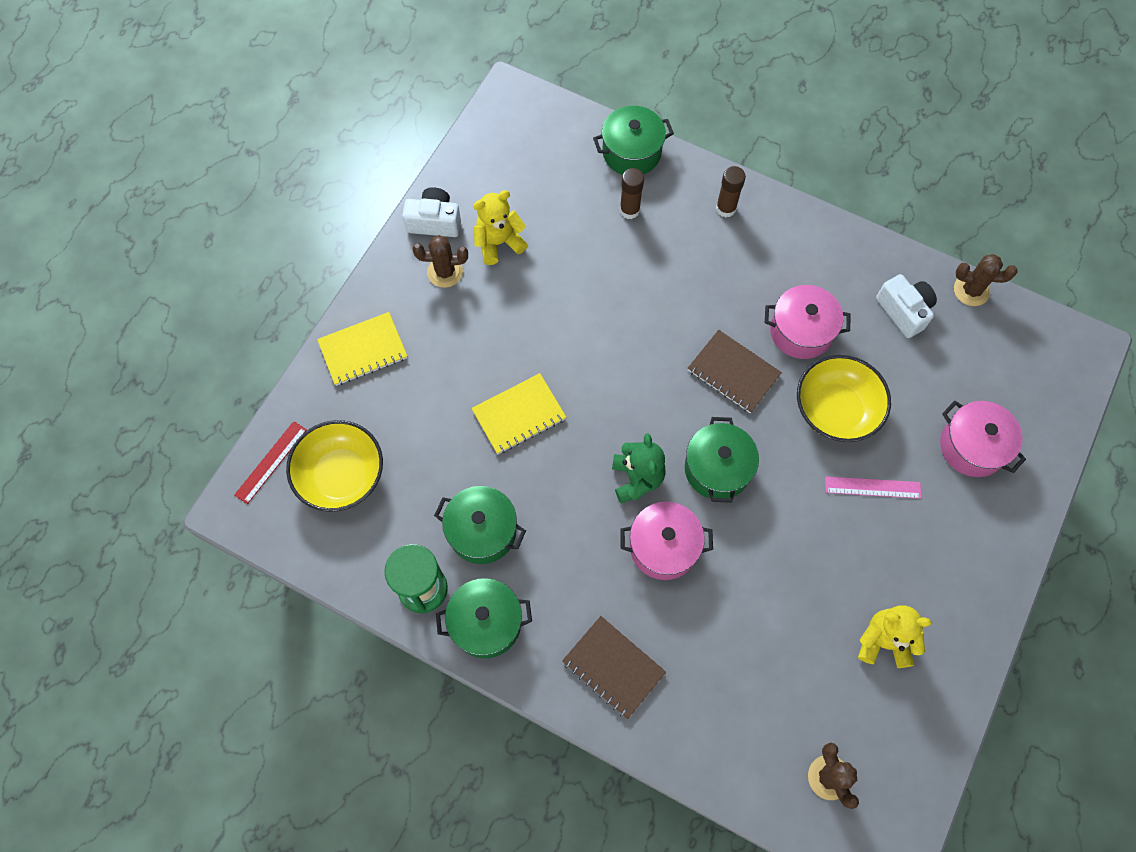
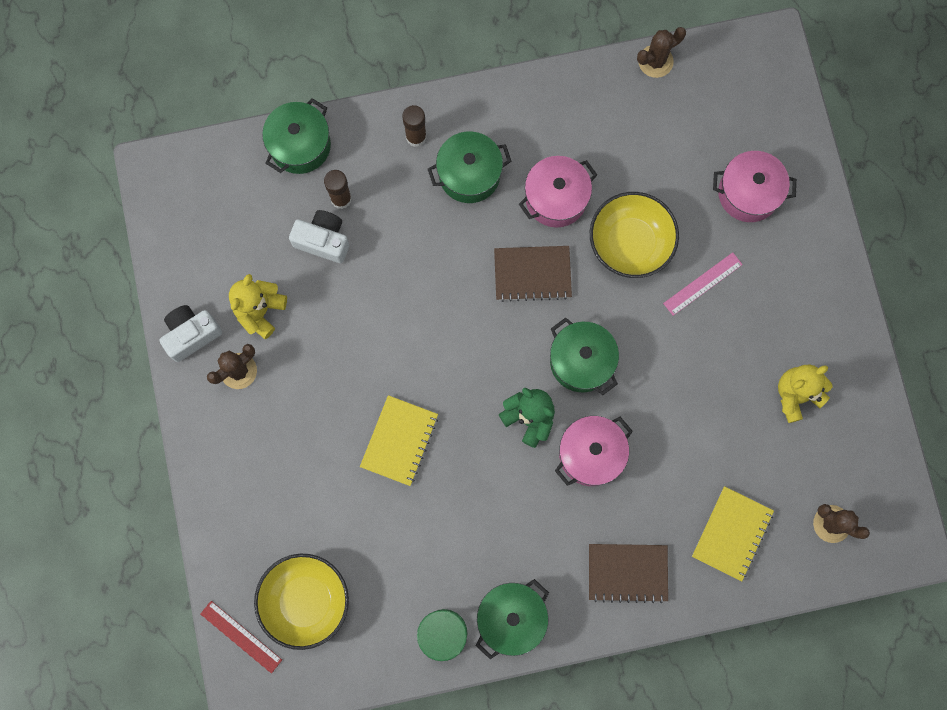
camera: 40 degrees left, 10 degrees up
red ruler [234,421,307,504] -> red ruler turned 45 degrees counterclockwise [201,601,282,673]
yellow notebook [317,312,407,386] -> yellow notebook moved to [692,486,774,581]
green pot [434,486,526,564] -> green pot moved to [428,131,512,203]
white camera [876,274,937,338] -> white camera moved to [289,210,349,263]

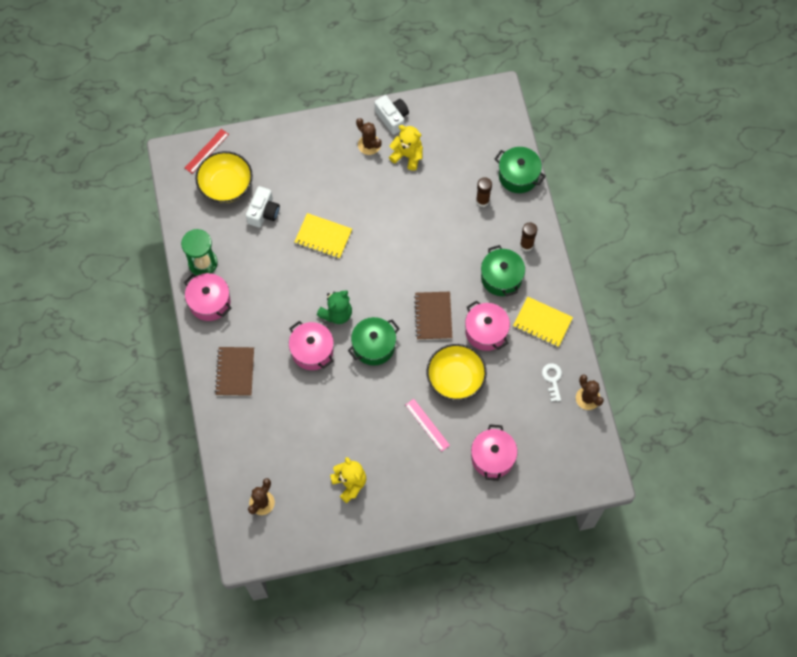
camera: 90 degrees right, 10 degrees down
white camera [289,210,349,263] -> white camera moved to [246,186,280,228]
green pot [476,579,549,659] -> pink pot [184,273,231,321]
yellow notebook [692,486,774,581] -> yellow notebook moved to [513,297,573,347]
none -> white key [542,363,562,402]

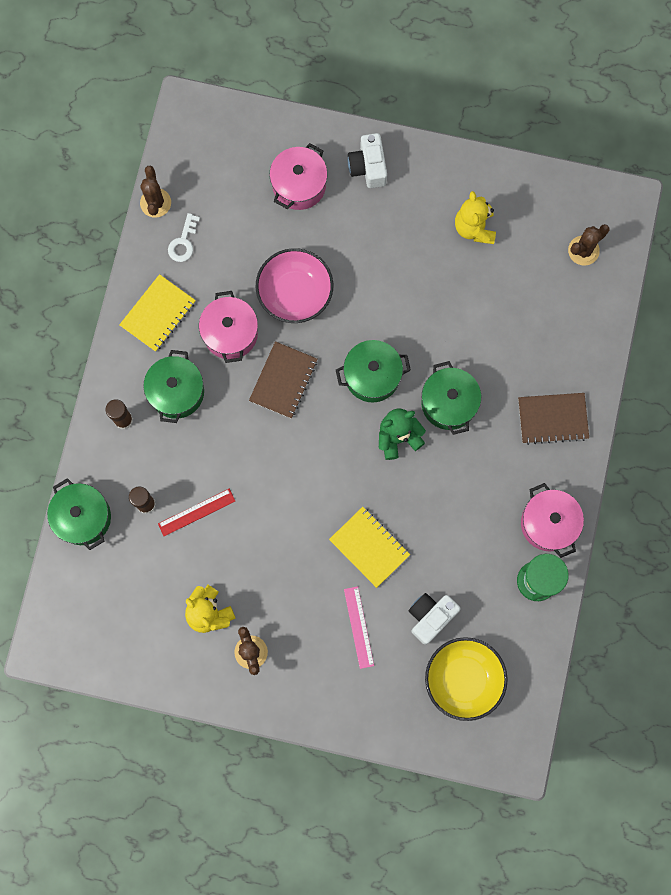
camera: 155 degrees left, 10 degrees up
red ruler [185,129,229,173] -> red ruler moved to [158,489,235,536]
brown notebook [215,347,254,396] -> brown notebook turned 60 degrees clockwise [518,393,589,445]
pink pot [289,321,334,370] -> green pot [422,361,481,435]
white camera [375,95,409,135] -> white camera moved to [348,133,387,188]
pink ruler [405,399,450,452] -> pink ruler moved to [344,586,374,669]
yellow bowl [427,344,487,401] -> pink bowl [256,248,334,323]
yellow notebook [513,297,573,347] -> yellow notebook turned 75 degrees clockwise [119,274,196,352]

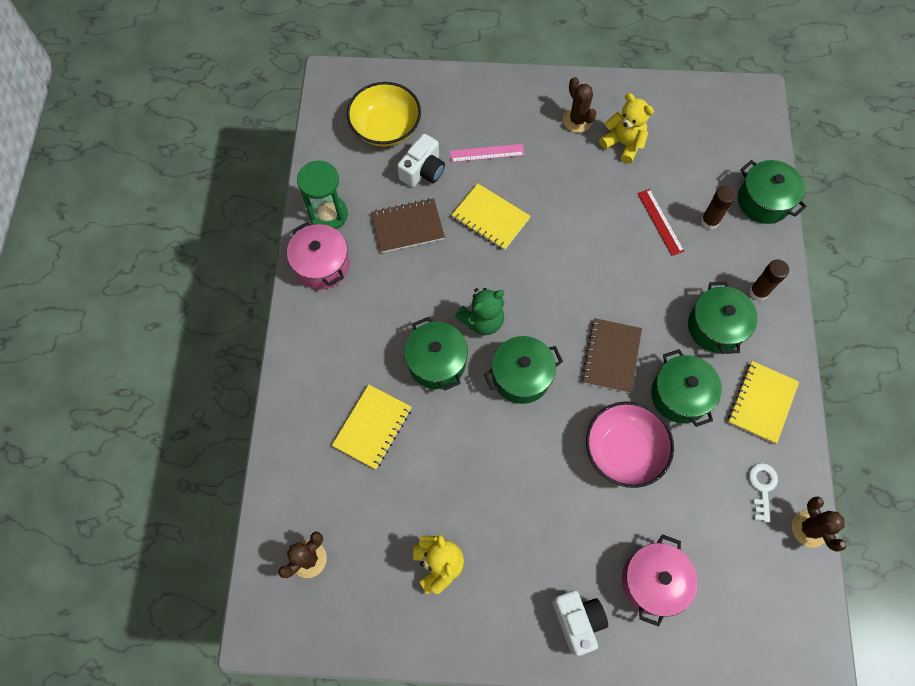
camera: 170 degrees right, 10 degrees down
red ruler [158,489,235,536] -> red ruler turned 75 degrees counterclockwise [637,189,684,256]
pink pot [199,291,258,363] -> green pot [651,349,722,427]
pink ruler [344,586,374,669] -> pink ruler turned 75 degrees counterclockwise [450,144,524,162]
brown notebook [518,393,589,445] -> brown notebook moved to [371,198,445,253]
none -> yellow notebook [332,384,412,470]

